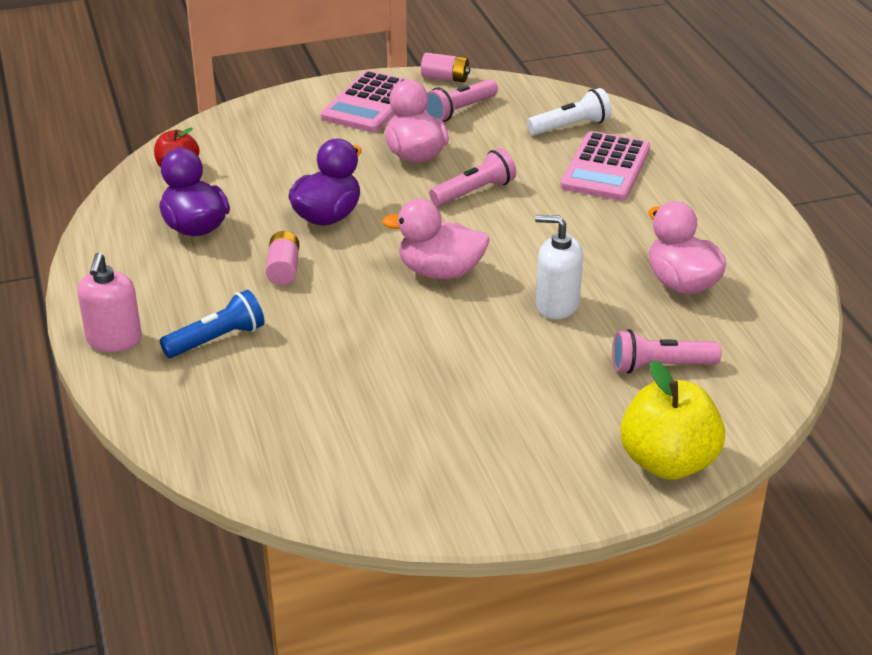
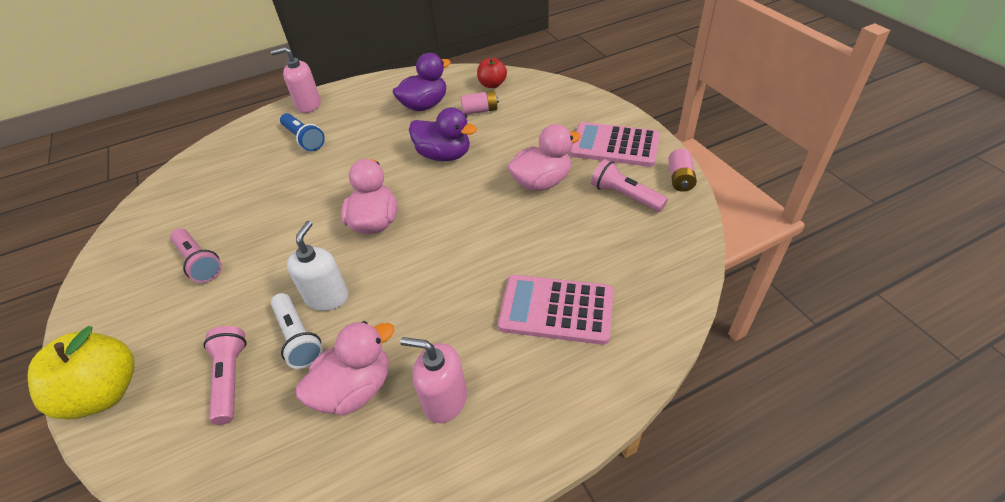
camera: 85 degrees right, 10 degrees up
pink battery [266,231,299,285] -> pink battery moved to [461,91,499,115]
pink flashlight [429,148,516,206] -> pink flashlight moved to [170,228,222,283]
white flashlight [527,88,612,135] -> white flashlight moved to [271,293,323,369]
none -> pink soap dispenser [400,337,467,423]

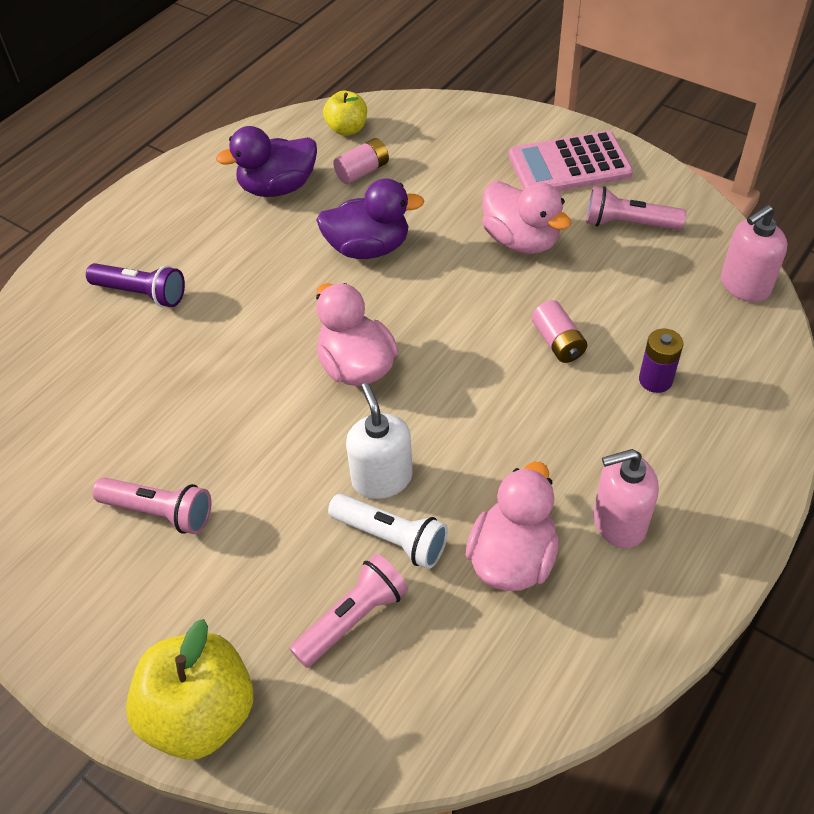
camera: 30 degrees left, 5 degrees up
pink flashlight [203,326,247,425] -> pink flashlight turned 90 degrees clockwise [290,554,408,668]
pink soap dispenser [271,47,321,113] -> pink soap dispenser moved to [721,205,788,302]
blue flashlight [280,113,325,151] -> purple flashlight [86,263,185,307]
purple duck [393,53,451,111] -> purple duck turned 135 degrees counterclockwise [216,126,317,197]
red apple [477,58,507,88] -> yellow apple [323,90,367,136]
pink calculator [498,275,613,345] -> purple battery [639,328,683,393]
pink duck [507,124,581,191] -> pink duck turned 105 degrees clockwise [482,181,571,254]
pink battery [668,149,697,192] -> pink battery moved to [532,300,587,363]

